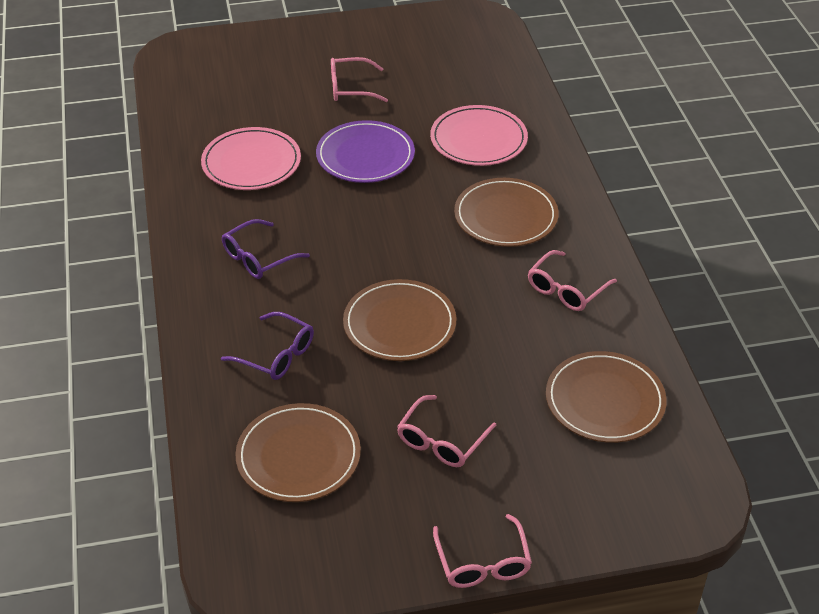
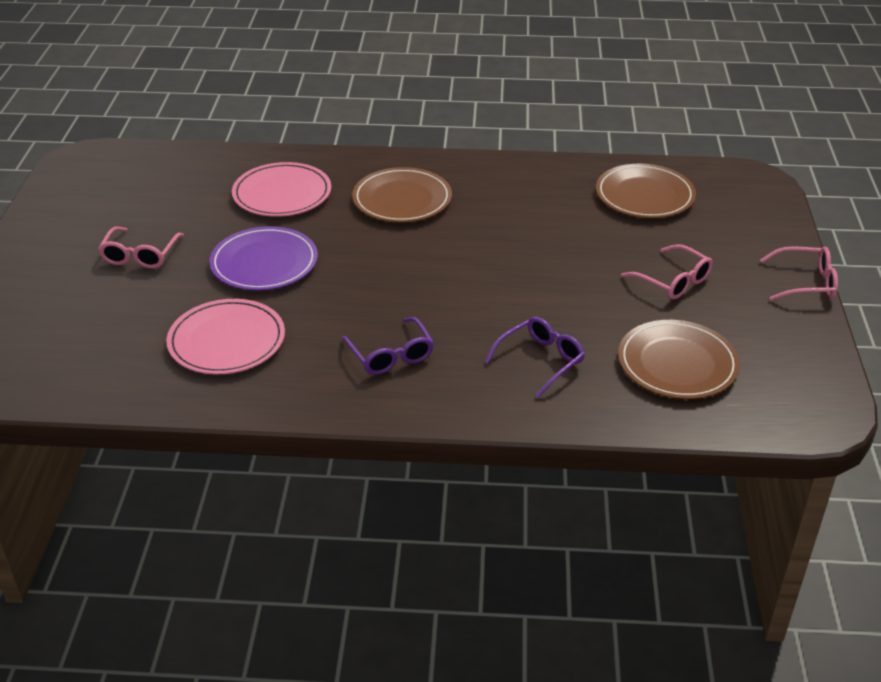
camera: 75 degrees left, 5 degrees down
brown plate [343,279,457,361] -> none
pink glasses [528,250,617,311] -> none

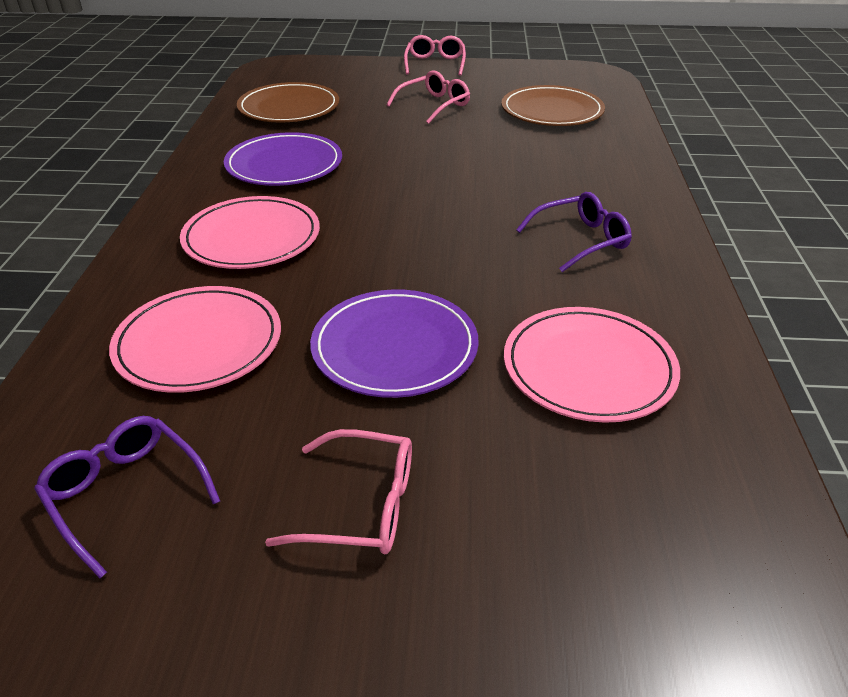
camera: 90 degrees left, 0 degrees up
brown plate [352,167,452,222] -> pink plate [180,196,320,269]
purple glasses [484,317,585,398] -> purple glasses moved to [34,416,220,578]
none -> purple plate [224,132,342,186]

